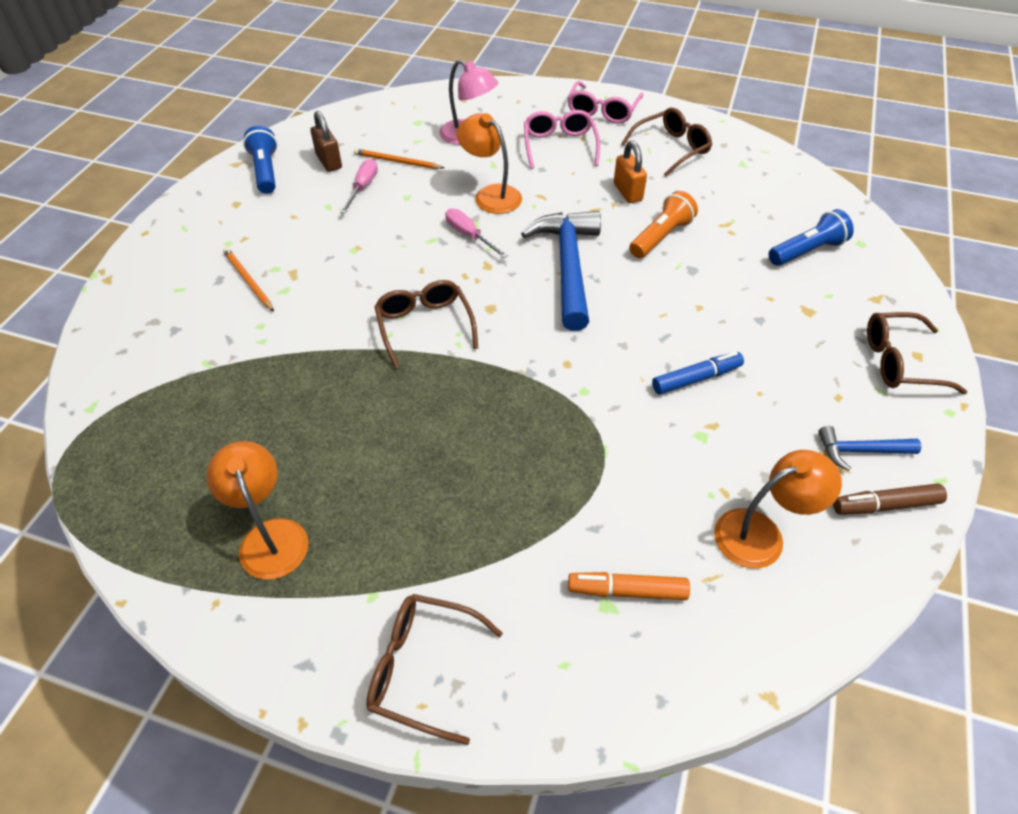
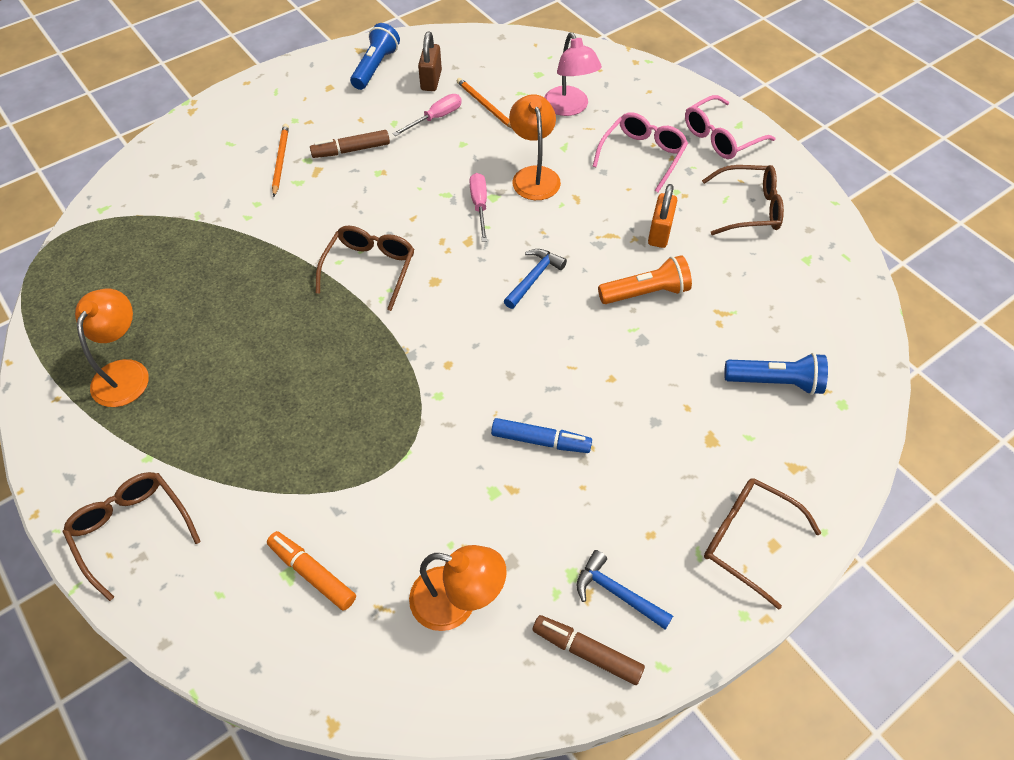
camera: 35 degrees right, 5 degrees up
blue hammer [521,211,601,331] -> blue hammer [504,249,567,309], size x0.50
none -> brown marker [310,130,390,158]

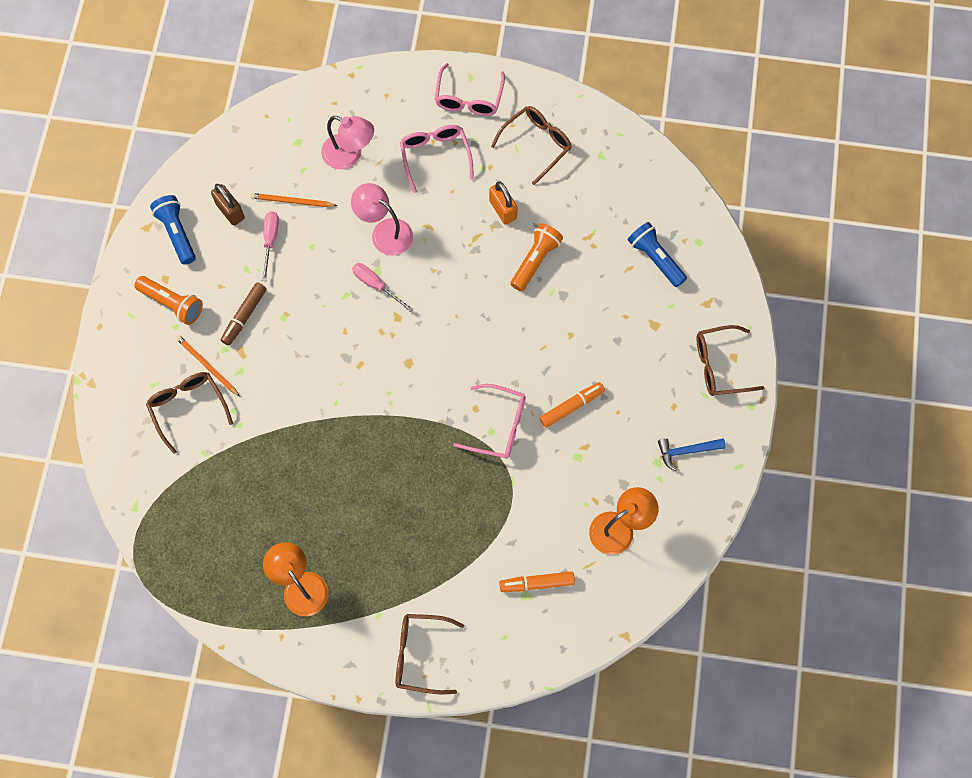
camera: 45 degrees left, 15 degrees up
brown glasses [316,226,415,311] -> brown glasses moved to [146,372,233,454]
blue marker [491,418,592,453] -> orange marker [540,382,605,428]
blue hammer [504,249,567,309] -> none
orange lamp [509,94,561,200] -> pink lamp [351,183,413,255]
brown marker [532,615,645,685] -> none
blue flashlight [724,353,828,395] -> blue flashlight turned 90 degrees counterclockwise [628,222,687,287]
none -> orange flashlight [134,276,203,325]
none -> pink glasses [453,384,526,459]

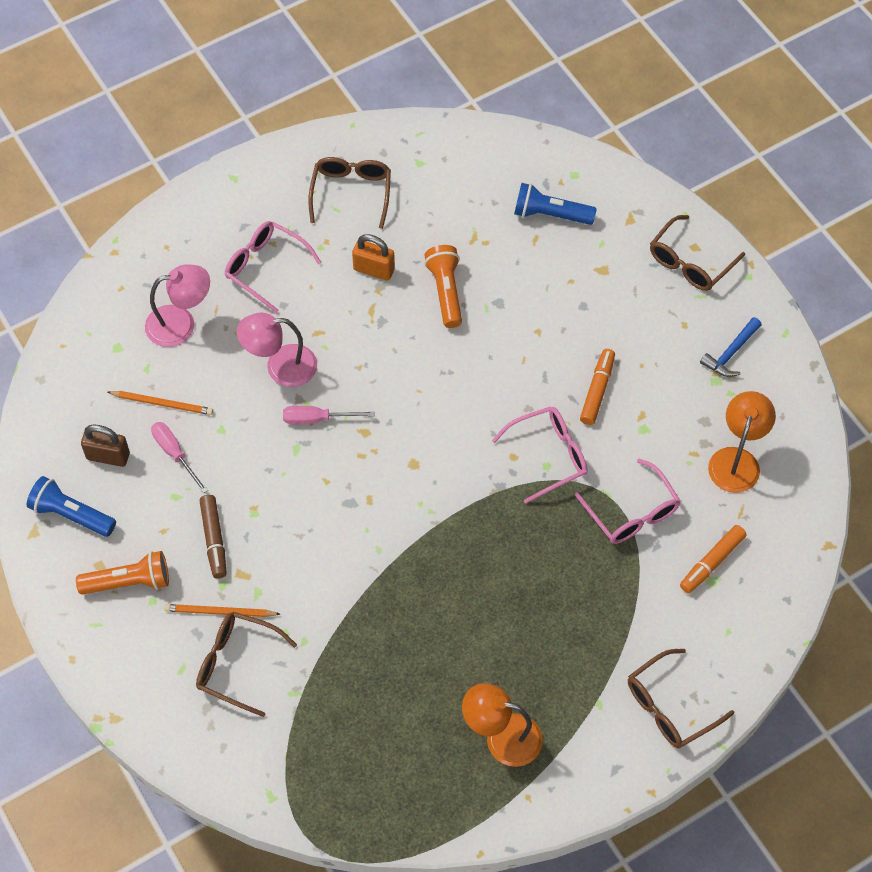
camera: 40 degrees left, 10 degrees down
orange pencil [250,193,338,207] -> orange pencil turned 135 degrees counterclockwise [108,391,213,415]
pink glasses [435,63,505,116] -> pink glasses moved to [574,459,681,544]

